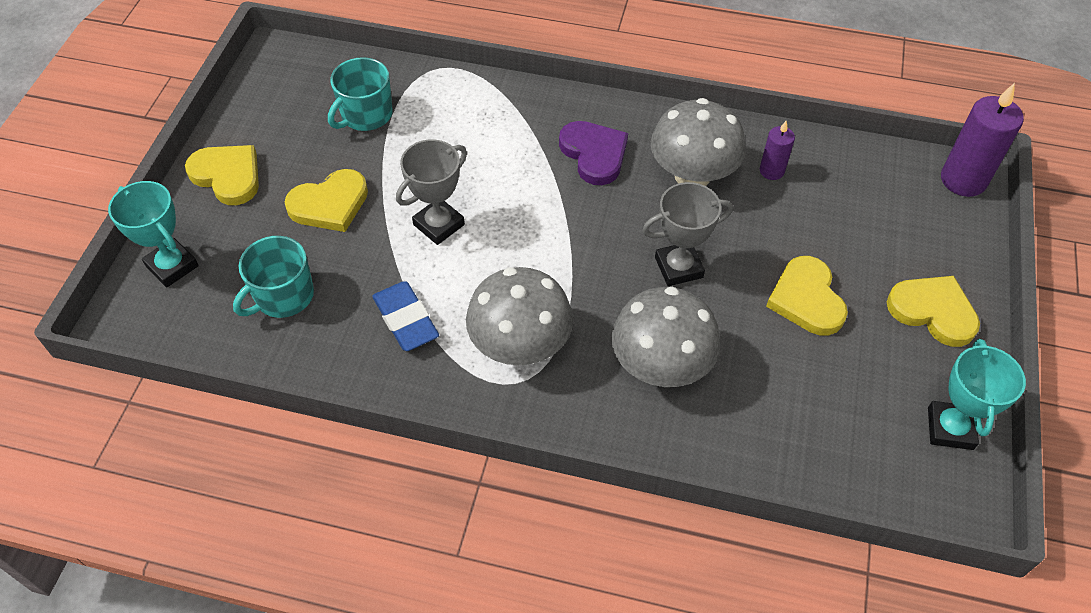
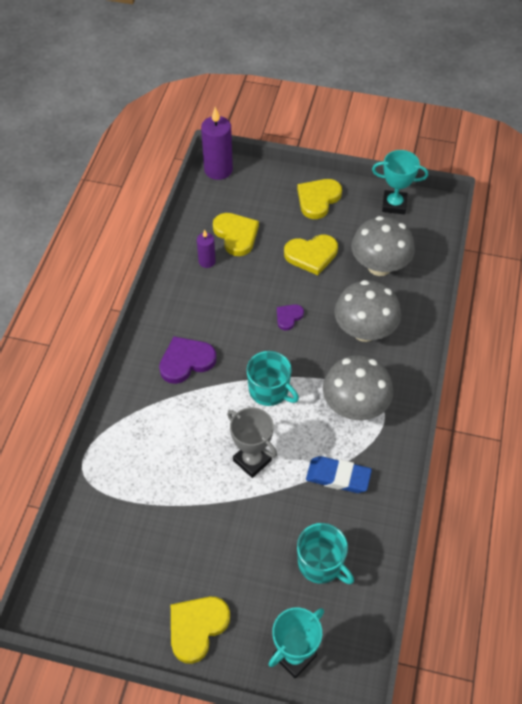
camera: 90 degrees left, 0 degrees up
yellow heart [285,169,368,232] -> yellow heart moved to [213,213,259,256]
turquoise mug [328,57,393,131] -> turquoise mug moved to [246,351,299,406]
blue eraser [372,281,439,351] -> blue eraser turned 45 degrees clockwise [306,456,372,493]
grey trophy [642,182,733,286] -> purple heart [277,304,304,331]
grey mushroom [651,98,746,186] -> grey mushroom moved to [351,216,415,276]

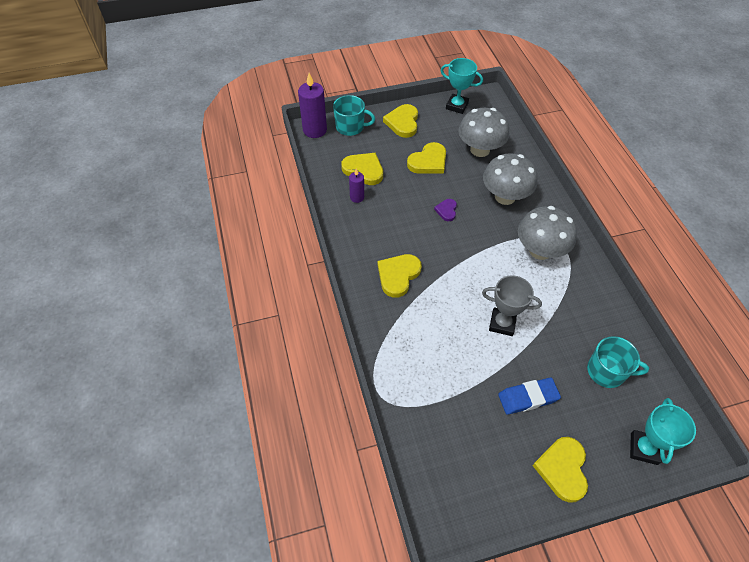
camera: 30 degrees left, 0 degrees up
purple heart [159,336,217,384] -> yellow heart [378,254,422,298]
turquoise mug [246,351,299,406] -> turquoise mug moved to [333,95,375,136]
blue eraser [306,456,372,493] -> blue eraser moved to [498,377,561,415]
turquoise trophy [372,150,428,214] -> turquoise trophy turned 45 degrees clockwise [441,58,483,114]

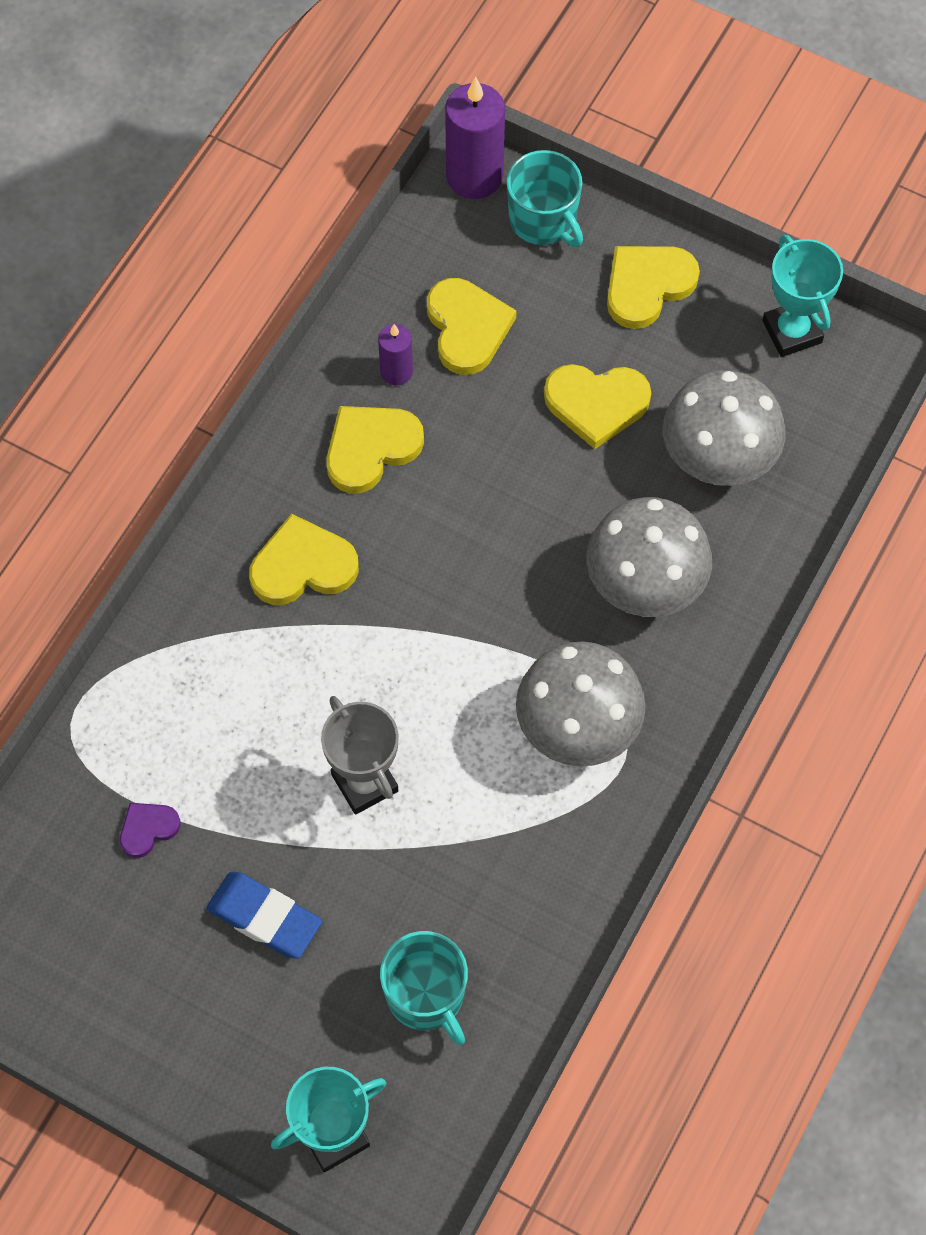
camera: 45 degrees right, 10 degrees up
purple heart [434,199,457,221] -> purple heart moved to [120,803,180,858]
yellow heart [533,437,588,503] -> yellow heart moved to [326,406,424,494]

